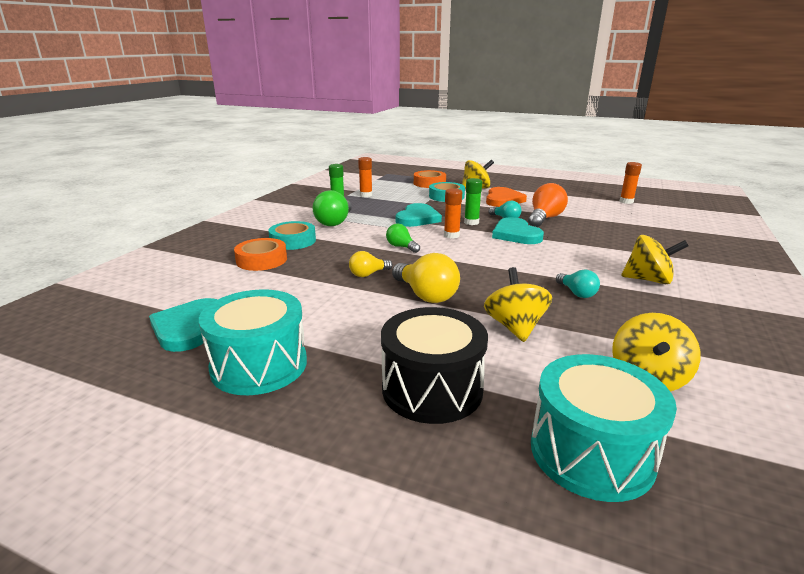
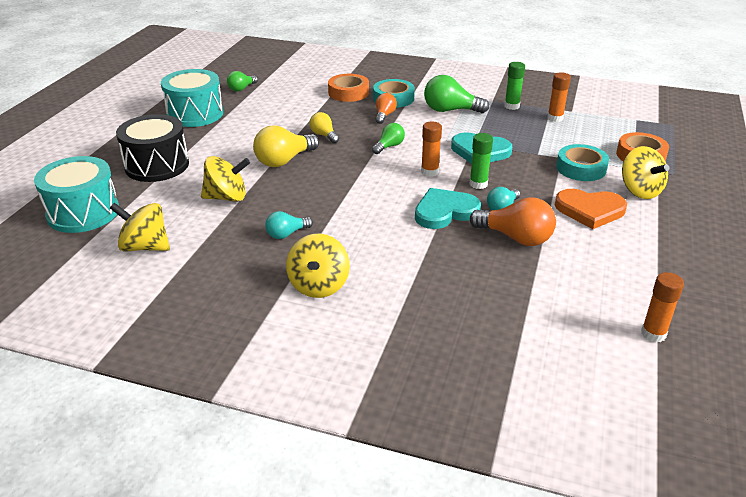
camera: 85 degrees right, 10 degrees up
turquoise heart [149,298,217,352] -> green light bulb [227,71,258,91]
none -> orange light bulb [375,93,397,124]

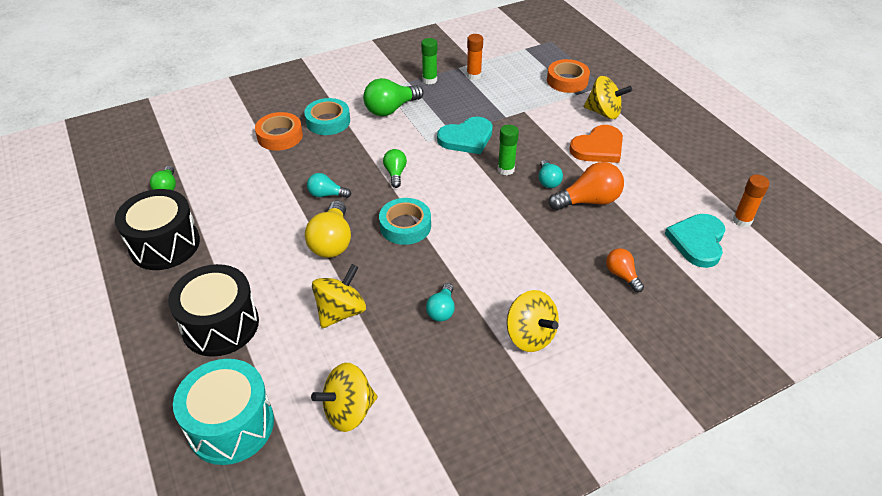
camera: 45 degrees left, 10 degrees up
turquoise drum [161,69,223,127] -> black drum [115,189,200,270]
yellow light bulb [309,112,339,143] -> turquoise light bulb [307,173,351,198]
orange light bulb [375,93,397,124] -> orange light bulb moved to [606,248,644,292]
turquoise heart [415,188,481,229] -> turquoise heart moved to [665,214,725,268]
orange glue stick [421,122,442,177] -> none
turquoise tape [556,144,609,181] -> turquoise tape moved to [379,198,431,245]

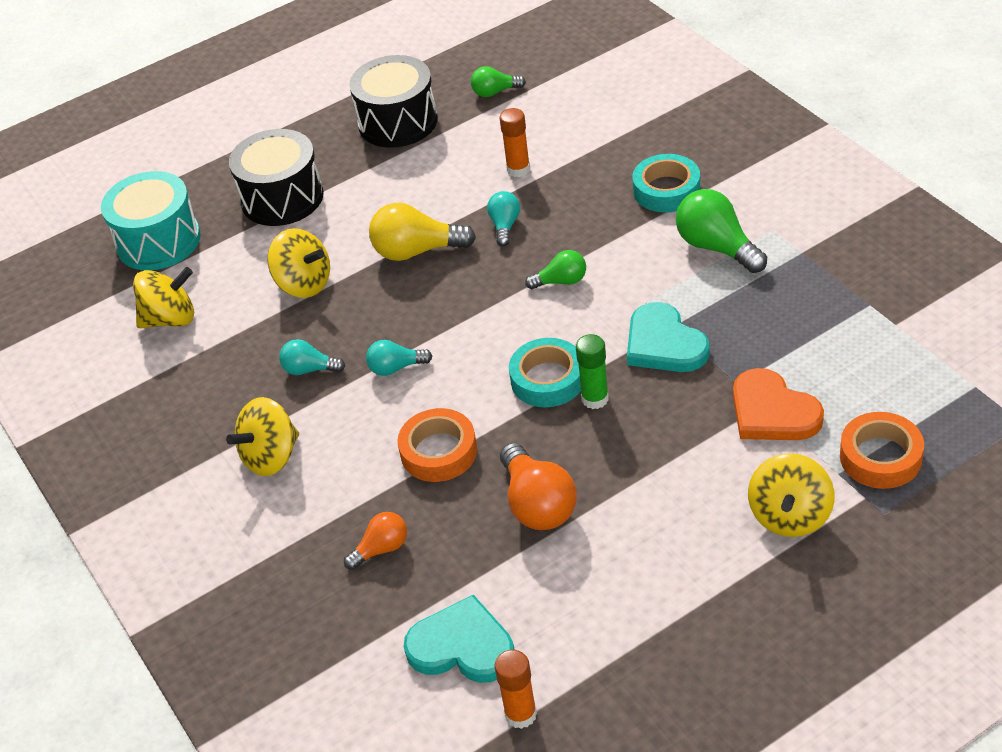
camera: 90 degrees right, 0 degrees up
orange tape [255,112,303,151] -> orange tape moved to [397,408,477,482]
yellow spinning top [311,363,377,432] -> yellow spinning top turned 105 degrees clockwise [133,267,194,328]
turquoise tape [379,198,431,245] -> turquoise tape moved to [509,338,581,407]
green glue stick [421,38,437,84] -> none
orange glue stick [467,34,483,80] -> orange glue stick moved to [500,108,530,177]
turquoise light bulb [539,159,563,188] -> turquoise light bulb moved to [366,340,433,376]
orange heart [569,125,623,163] -> orange heart moved to [733,368,824,440]

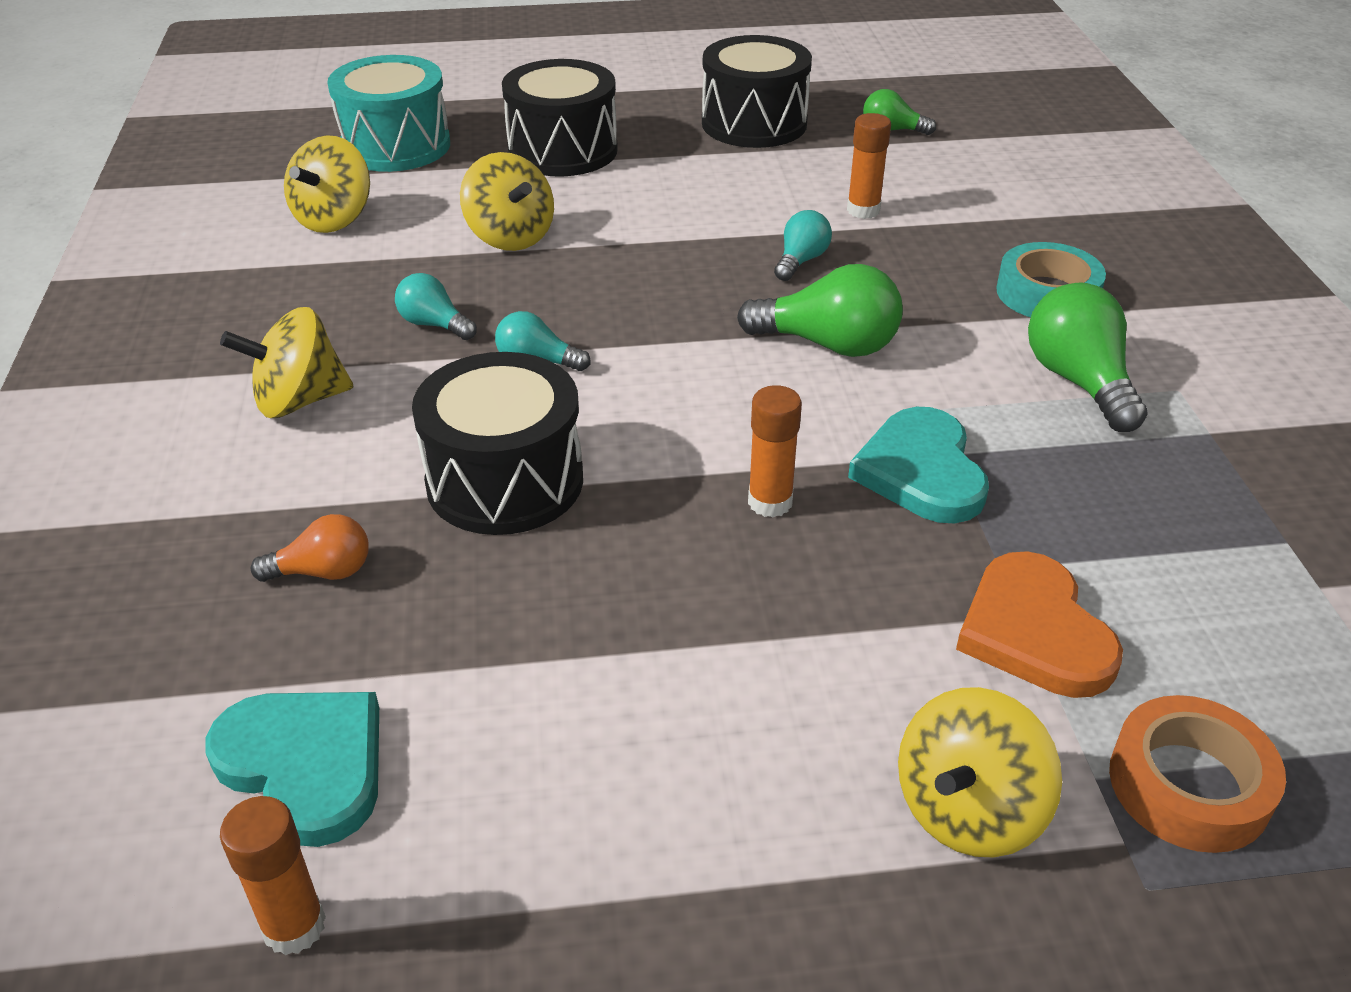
camera: 20 degrees right, 5 degrees down
yellow spinning top [133,267,194,328] -> yellow spinning top turned 105 degrees clockwise [284,135,370,233]
yellow light bulb [369,203,476,261] -> none
orange tape [397,408,477,482] -> black drum [412,352,583,535]
orange light bulb [500,443,577,530] -> none
turquoise tape [509,338,581,407] -> none
green light bulb [525,250,586,289] -> green light bulb [737,264,903,357], size x1.71
green glue stick [576,334,609,409] -> orange glue stick [748,385,802,518]

